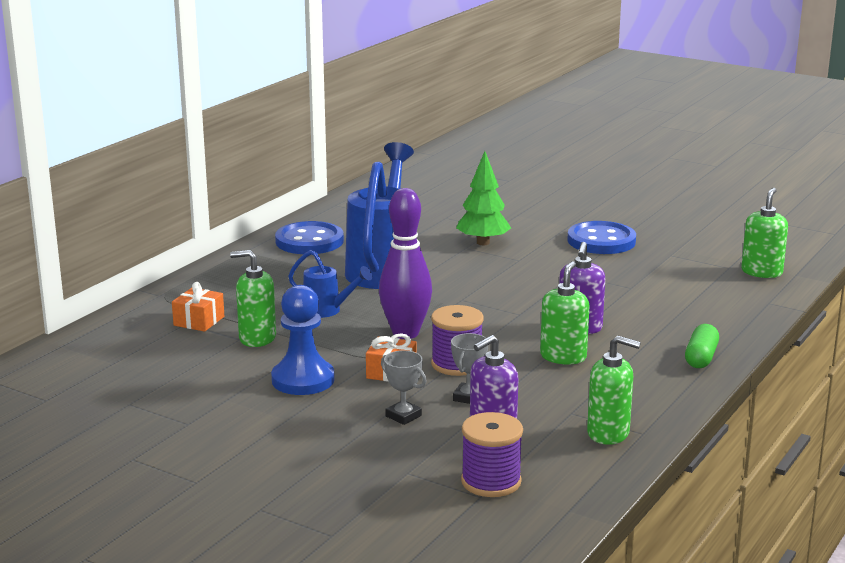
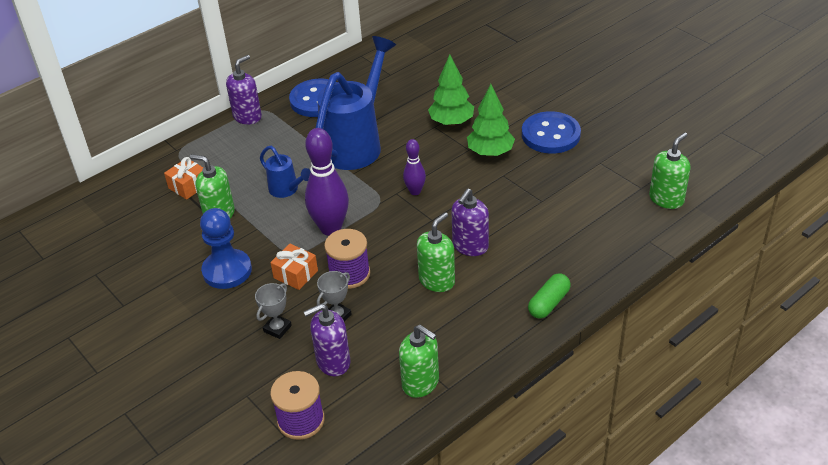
camera: 20 degrees right, 20 degrees up
grey trophy [381,350,427,425] -> grey trophy turned 60 degrees clockwise [255,283,292,339]
none -> purple soap dispenser [226,55,262,125]
none -> purple bowling pin [403,139,426,195]
none -> green tree [467,84,515,157]

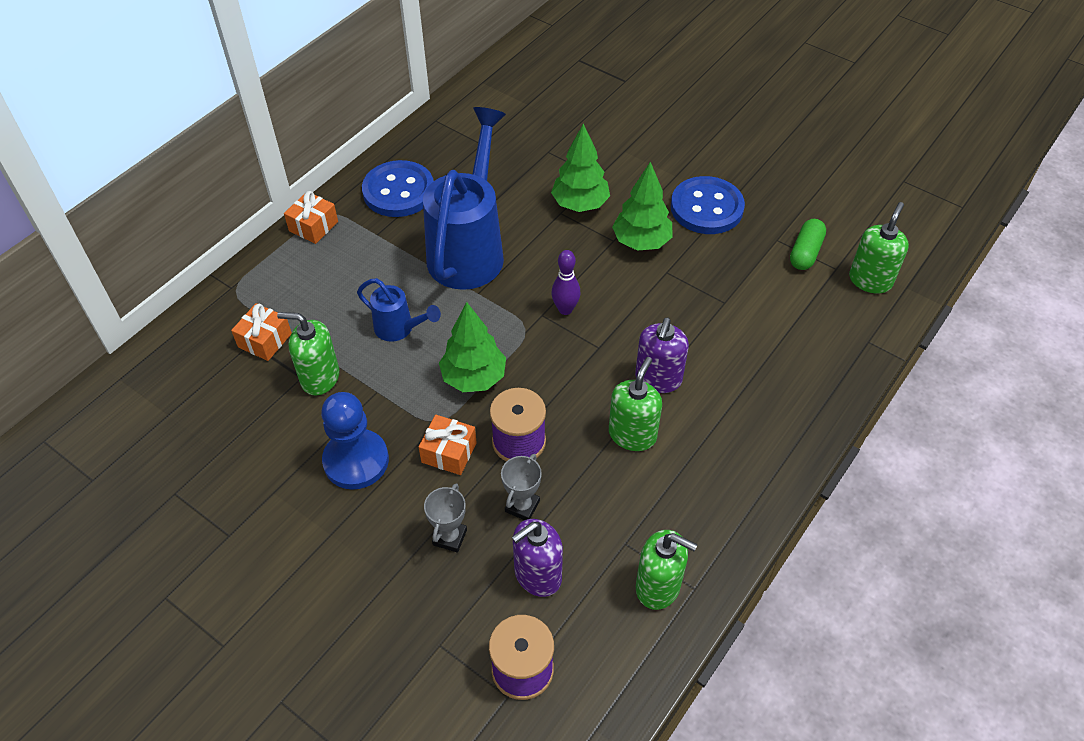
camera: 15 degrees left, 10 degrees up
purple soap dispenser [226,55,262,125] -> orange gift [284,191,338,244]
purple bowling pin [305,128,349,236] -> green tree [439,302,506,392]
green capsule [528,273,571,319] -> green capsule moved to [790,219,826,270]

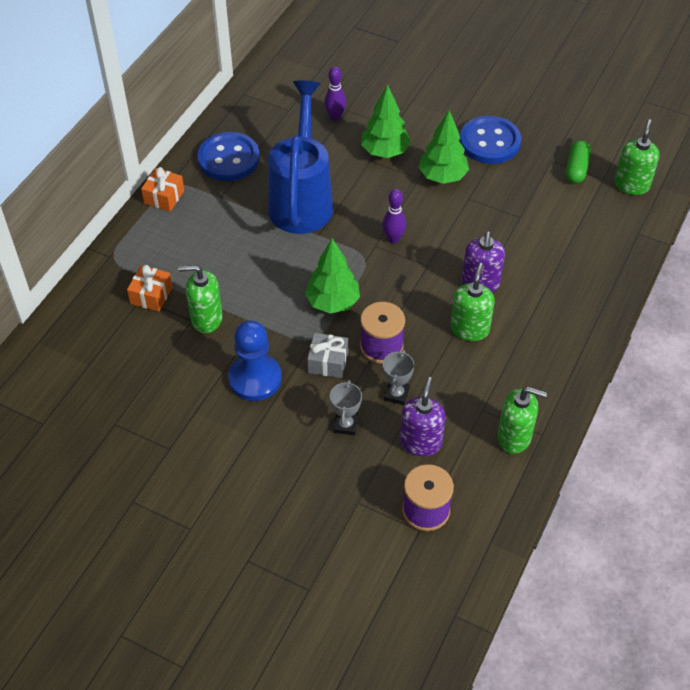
camera: 10 degrees left, 0 degrees up
blue watering can [357,278,441,342] -> none
orange gift [419,415,477,475] -> grey gift [307,333,348,378]
purple soap dispenser [512,519,563,597] -> purple soap dispenser turned 150 degrees clockwise [400,377,446,456]
none -> purple bowling pin [324,66,346,121]

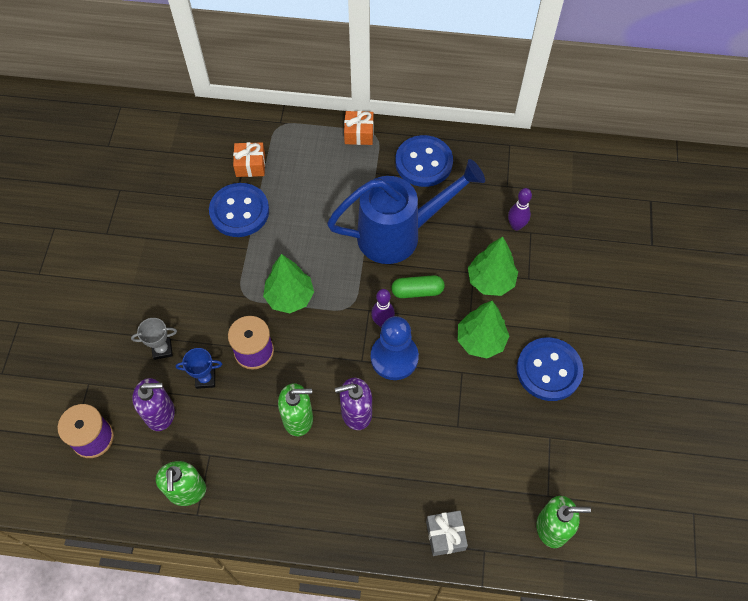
camera: 70 degrees right, 10 degrees up
green soap dispenser [178,265,222,333] -> blue button [209,183,269,237]
blue pawn [228,321,282,401] -> blue pawn moved to [371,316,419,380]
grey gift [307,333,348,378] -> grey gift moved to [426,511,468,556]
grey trophy [383,350,414,405] -> blue trophy [176,348,222,389]
green capsule [566,141,591,184] -> green capsule moved to [391,275,445,298]

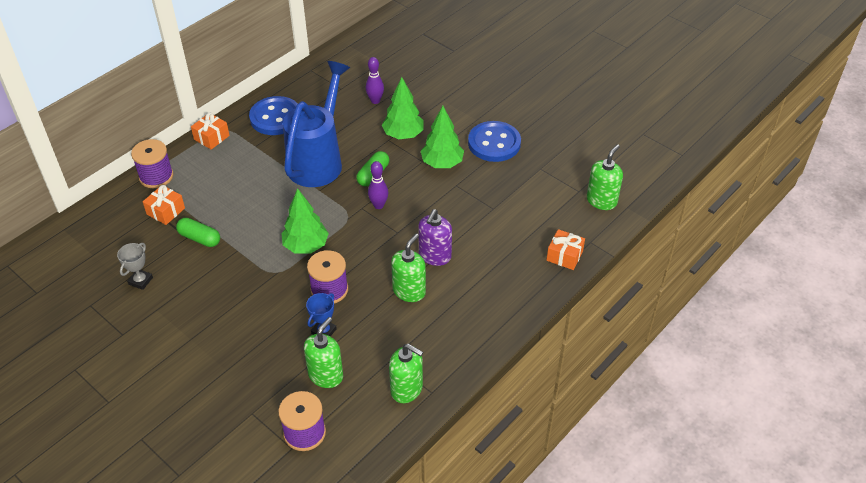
camera: 55 degrees left, 15 degrees down
grey trophy [131,318,177,360] -> grey trophy moved to [117,243,153,290]
purple soap dispenser [132,378,175,431] -> green soap dispenser [304,317,343,388]
blue button [209,183,269,237] -> green capsule [176,218,220,247]
blue pawn [371,316,419,380] -> none
grey gift [426,511,468,556] -> orange gift [546,229,585,270]
none -> purple spool [131,139,173,188]

